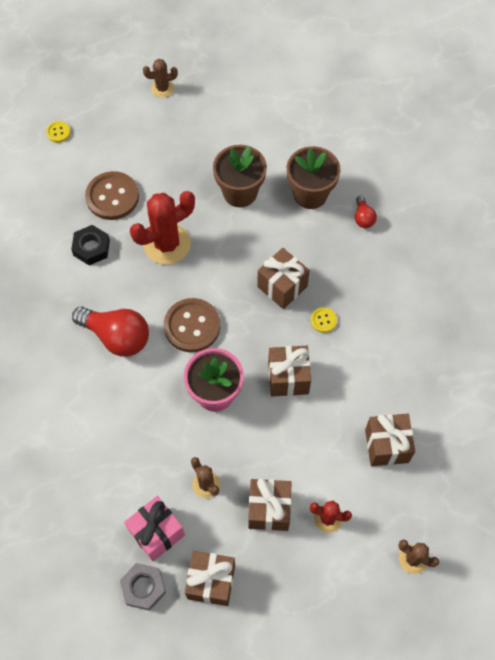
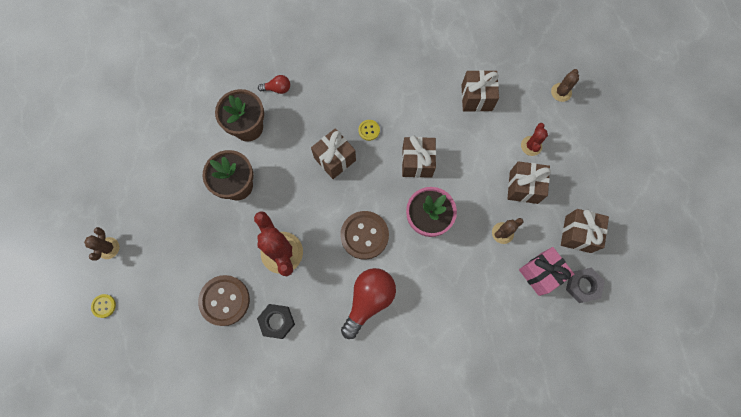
camera: 85 degrees left, 10 degrees up
yellow button [46,121,71,143] -> yellow button moved to [91,294,116,318]

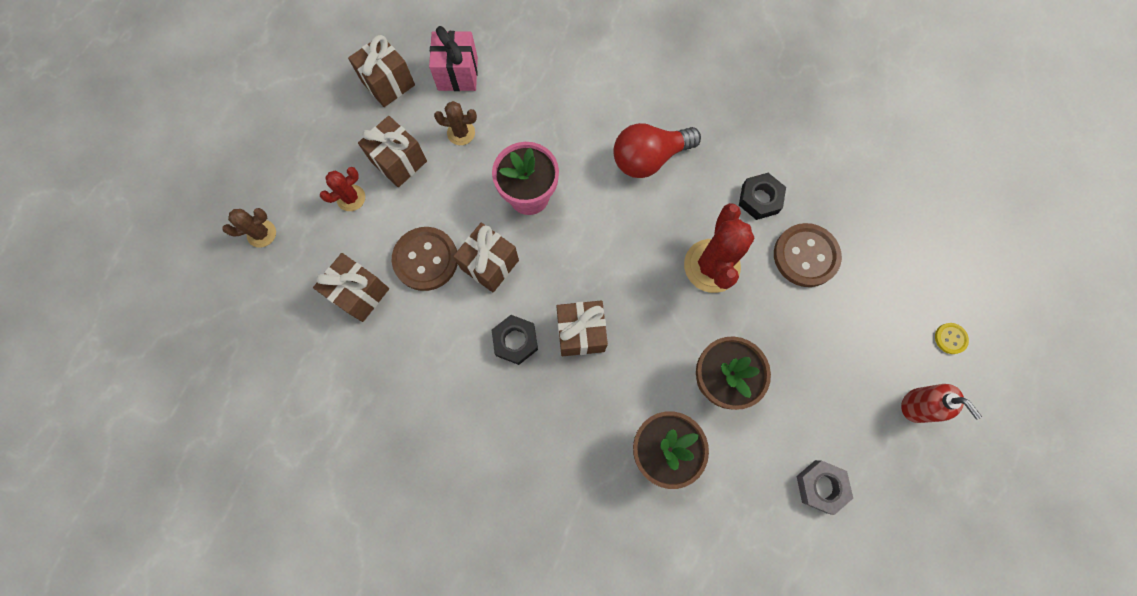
camera: 145 degrees left, 0 degrees up
brown cactus [84,227,119,261] -> red soap dispenser [901,384,982,423]
red light bulb [258,75,290,94] -> none
brown button [340,211,389,260] -> brown button moved to [392,227,458,291]
yellow button [358,120,380,141] -> black nut [492,315,538,365]
grey nut [566,268,605,303] -> grey nut moved to [796,460,853,515]

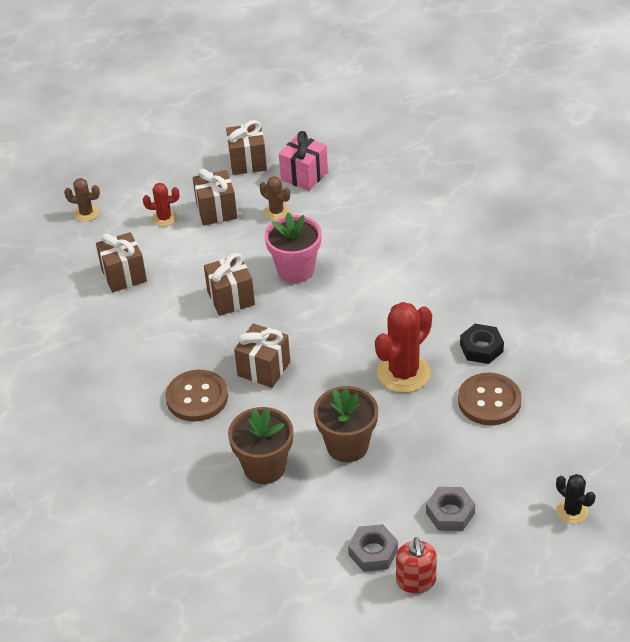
camera: 35 degrees right, 30 degrees down
brown button [392,227,458,291] -> brown button moved to [165,370,228,421]
black nut [492,315,538,365] -> none
red light bulb [613,123,701,178] -> none
red soap dispenser [901,384,982,423] -> red soap dispenser moved to [396,537,437,593]
yellow button [935,323,969,354] -> black cactus [556,474,596,524]
none -> grey nut [426,487,475,531]

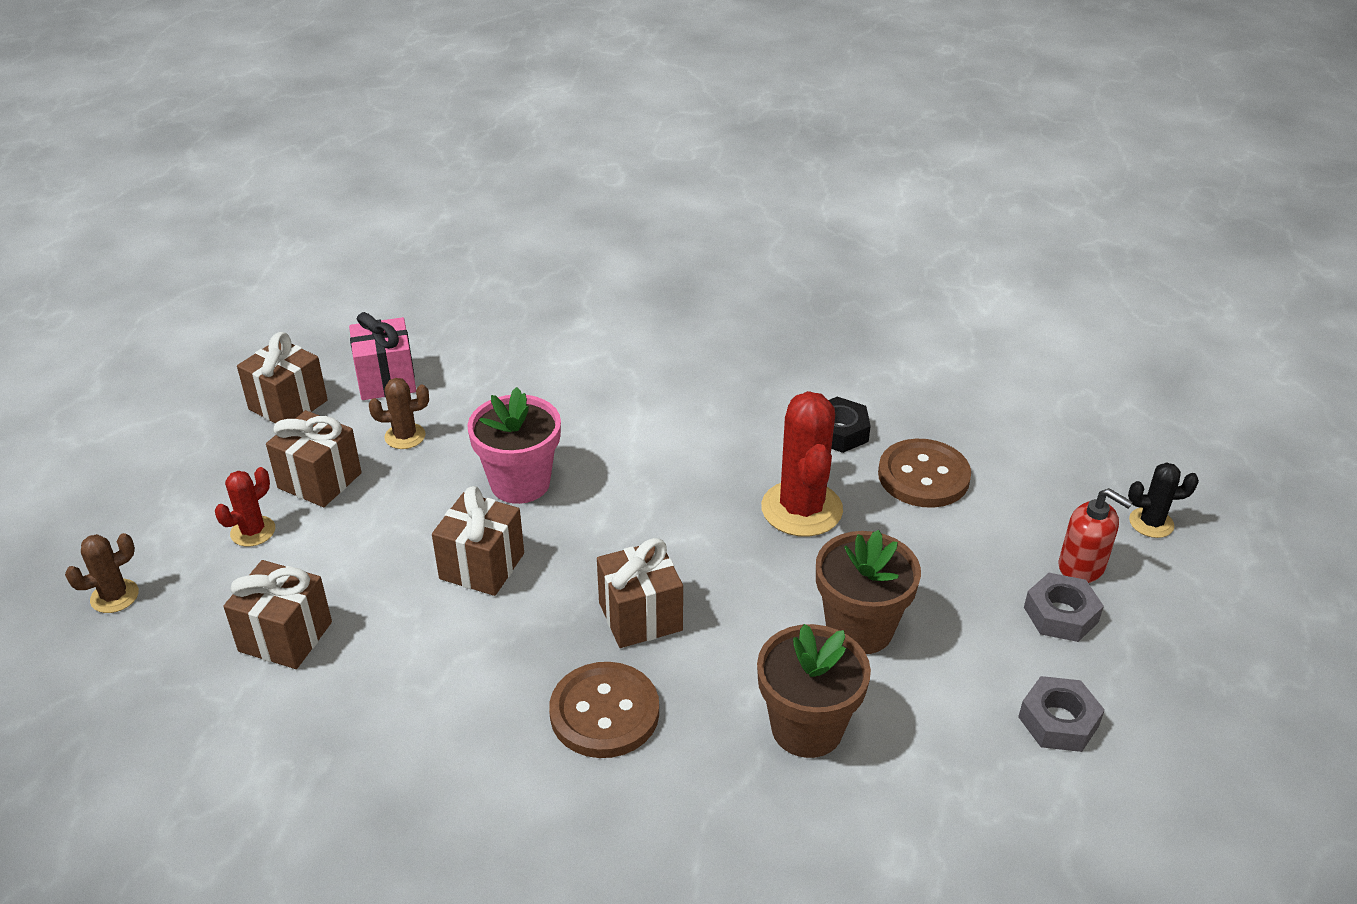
camera: 50 degrees left, 5 degrees down
red soap dispenser [396,537,437,593] -> red soap dispenser moved to [1058,488,1133,583]

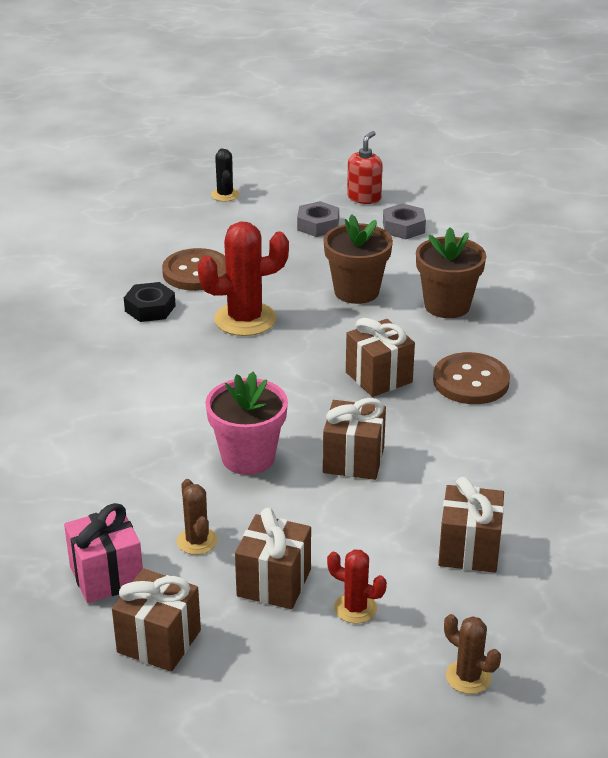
camera: 100 degrees left, 5 degrees down
red soap dispenser [1058,488,1133,583] -> red soap dispenser moved to [347,131,383,204]

